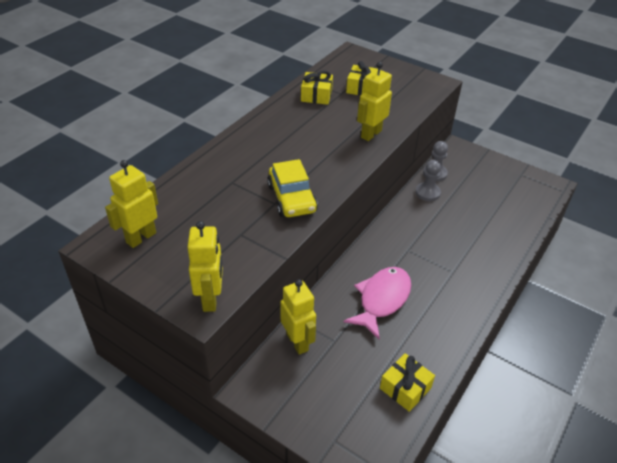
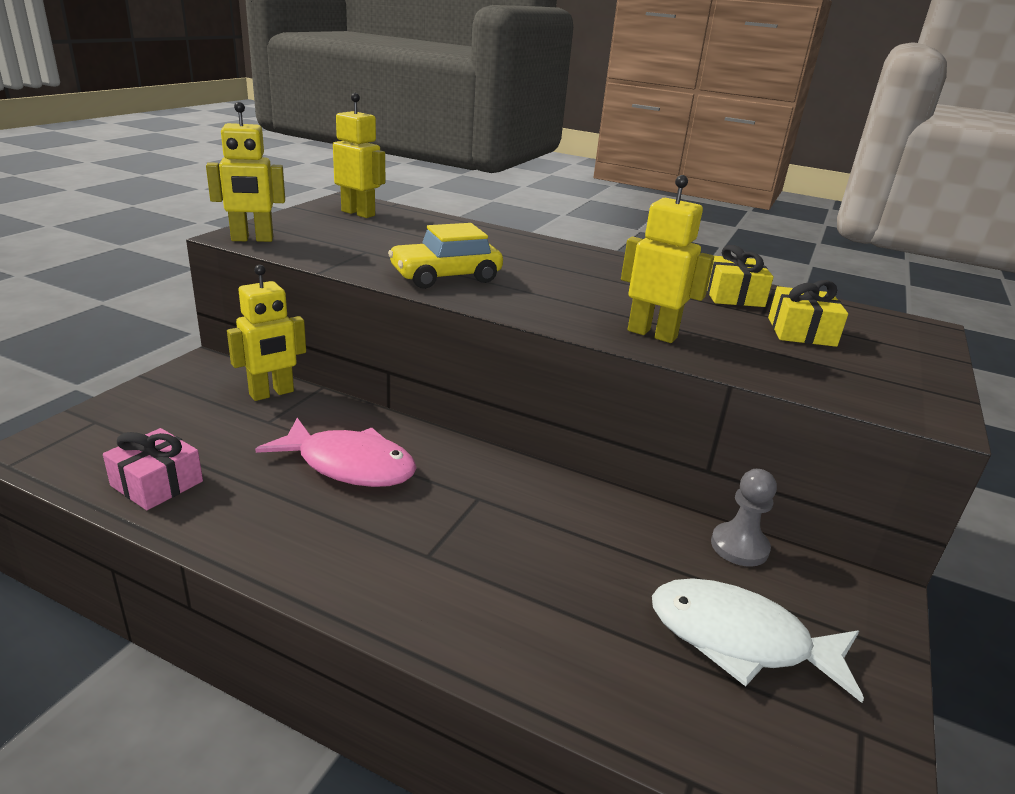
camera: 80 degrees right, 15 degrees down
yellow gift [380,353,435,412] -> pink gift [103,428,203,510]
grey pawn [415,160,441,201] -> none
none -> white fish [652,578,864,703]

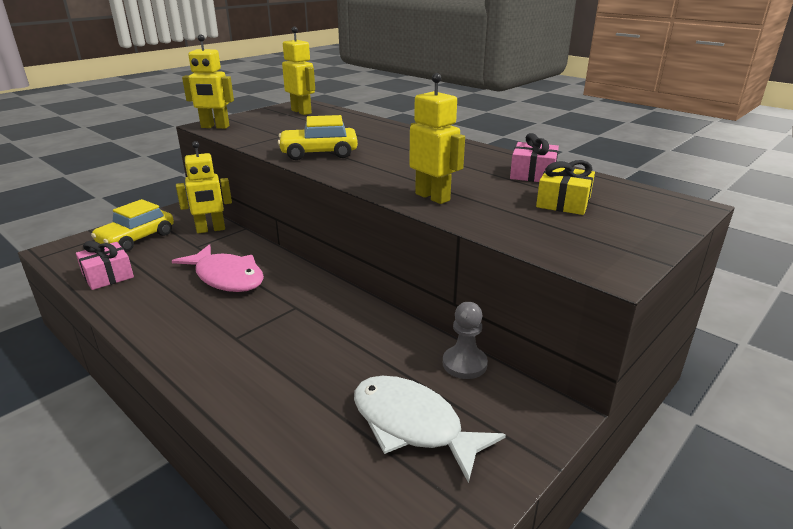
camera: 20 degrees right, 0 degrees up
yellow gift [707,245,774,307] -> pink gift [510,133,559,182]
none -> yellow car [91,199,174,252]

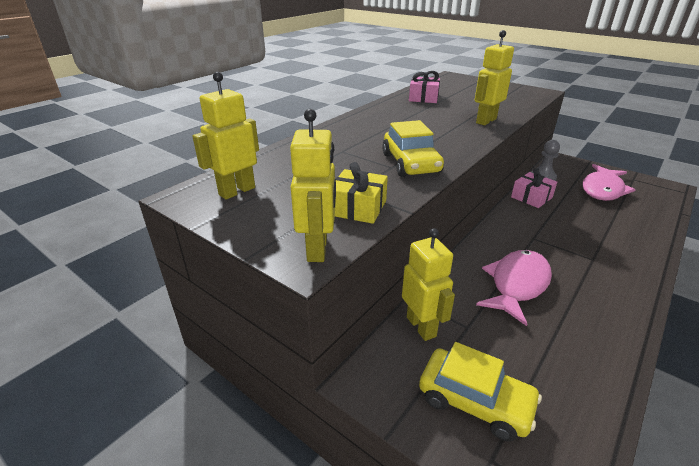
camera: 95 degrees left, 5 degrees up
pink gift [76,241,134,290] -> pink gift moved to [511,168,557,208]
white fish [354,376,506,483] -> pink fish [582,164,635,201]
yellow gift [536,160,595,215] -> yellow gift moved to [335,162,388,224]

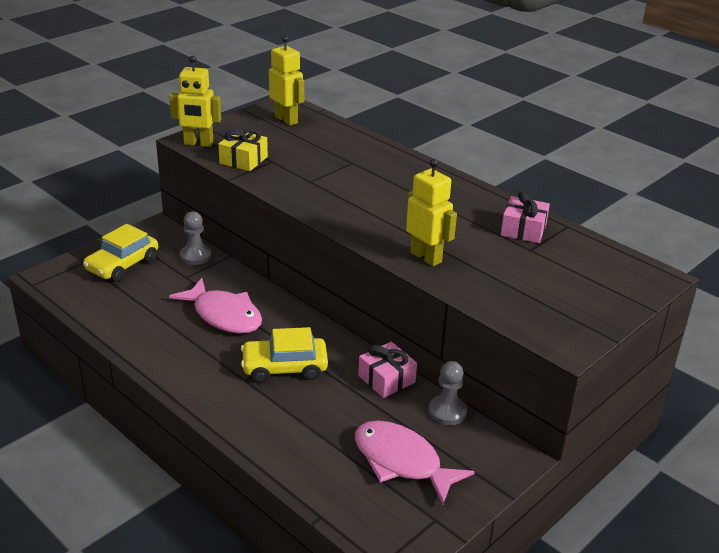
camera: 95 degrees right, 0 degrees up
yellow car [382,120,444,177] -> yellow car moved to [241,327,328,383]
yellow robot [402,228,455,341] -> grey pawn [180,211,212,265]

